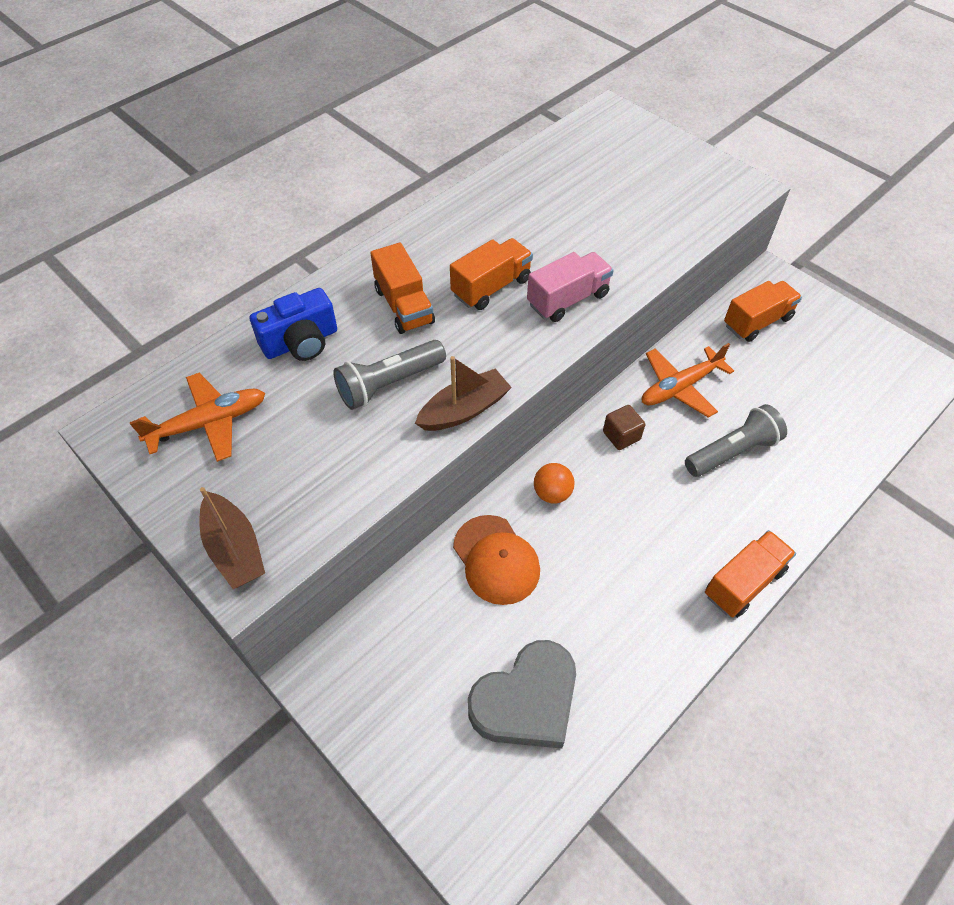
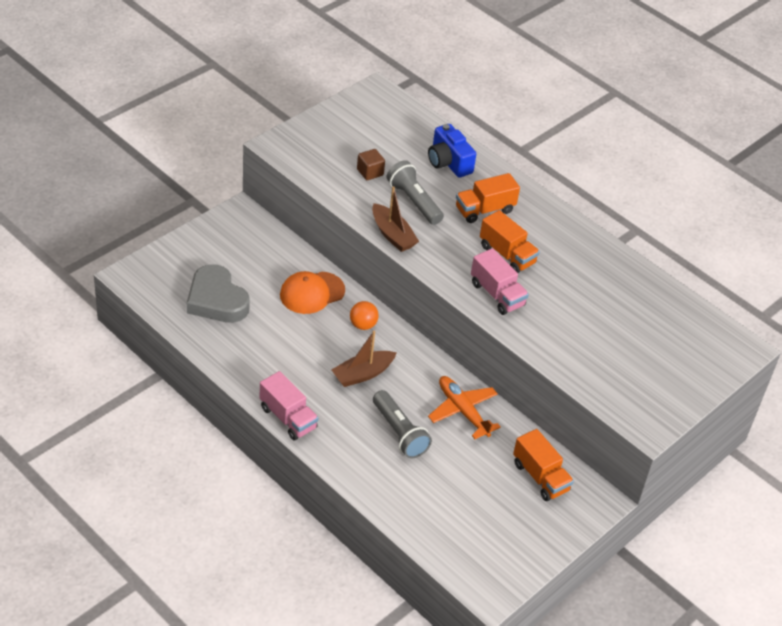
camera: 85 degrees right, 10 degrees down
orange plane [130,373,265,462] -> none
brown boat [199,487,265,589] -> brown boat moved to [331,331,397,387]
brown cube [603,405,645,450] -> brown cube moved to [357,149,385,180]
orange truck [705,530,796,617] -> pink truck [260,371,318,440]

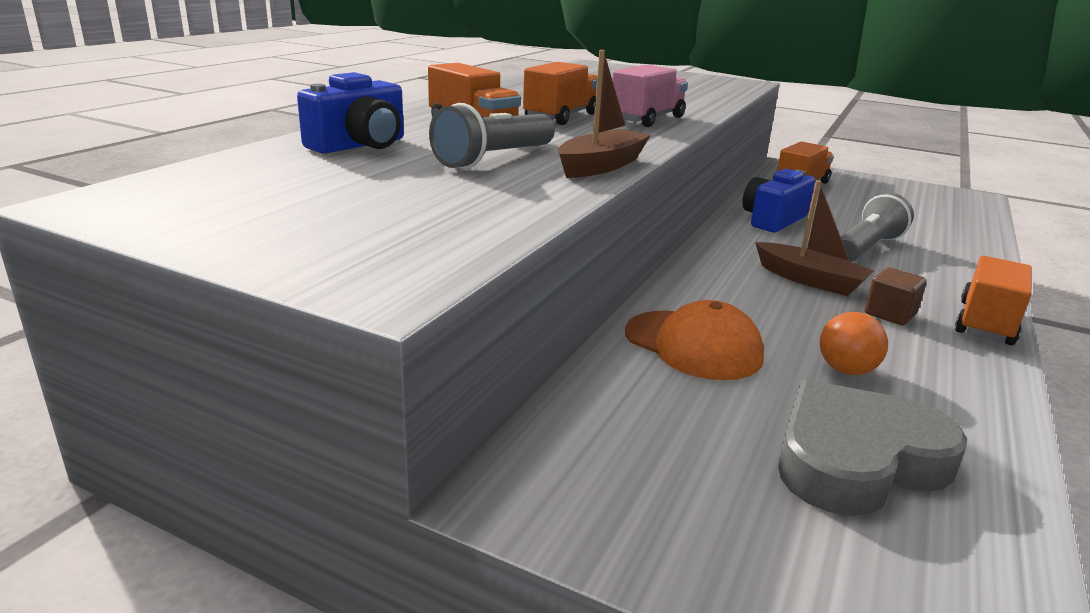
camera: 105 degrees left, 20 degrees down
grey heart [187,264,250,323] -> grey heart turned 150 degrees counterclockwise [778,380,967,516]
pink truck [260,371,318,440] -> orange truck [955,255,1032,345]
orange ball [350,301,379,330] -> orange ball moved to [820,312,888,375]
brown cube [357,149,385,180] -> brown cube moved to [865,267,927,325]
orange plane [428,376,501,439] -> blue camera [742,169,815,232]

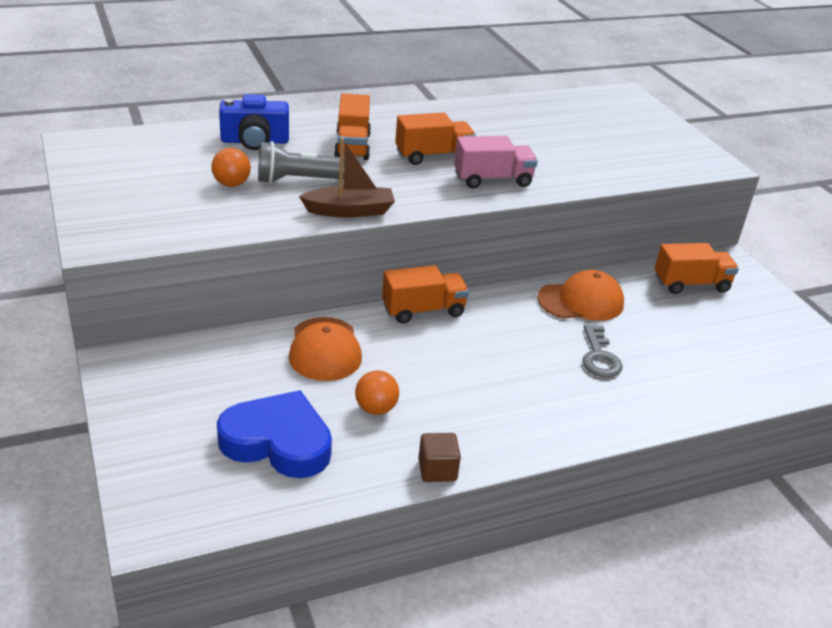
camera: 40 degrees right, 10 degrees up
blue camera [742,169,815,232] -> orange cap [537,270,624,321]
brown boat [755,180,874,296] -> none
grey heart [778,380,967,516] -> blue heart [217,390,332,478]
grey flashlight [841,193,914,262] -> grey key [582,324,623,377]
brown cube [865,267,927,325] -> brown cube moved to [419,433,461,482]
orange truck [955,255,1032,345] -> orange truck moved to [382,265,469,324]
none -> orange ball [211,148,251,187]

